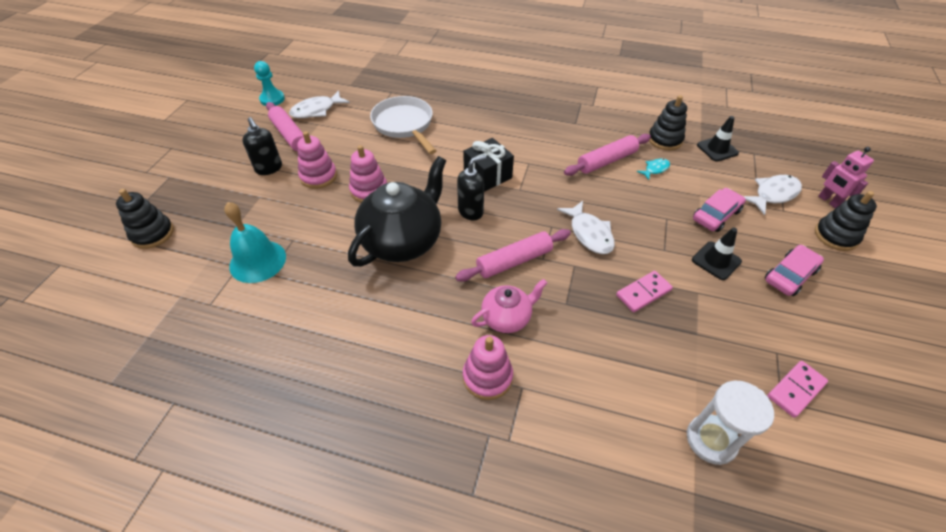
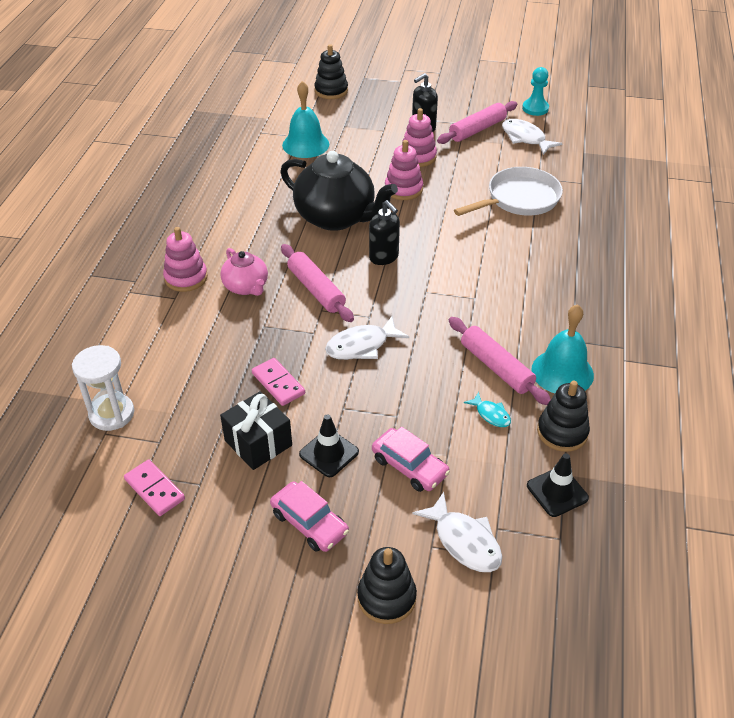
camera: 85 degrees right, 5 degrees down
black gift [463,138,514,192] -> black gift moved to [220,391,292,470]
pink robot [818,147,874,208] -> none
none -> turquoise bell [531,304,594,393]

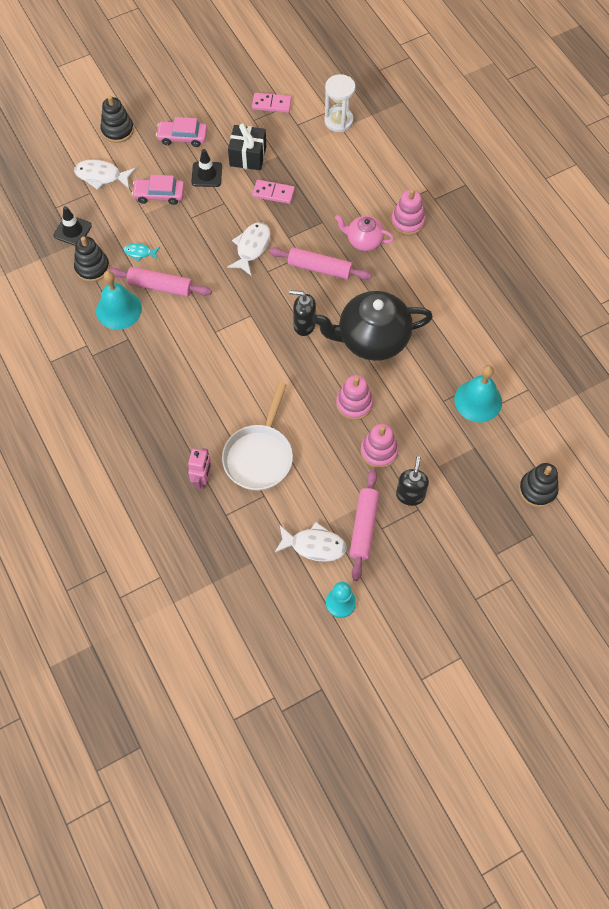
camera: 140 degrees right, 20 degrees up
none -> pink robot [188,448,212,489]

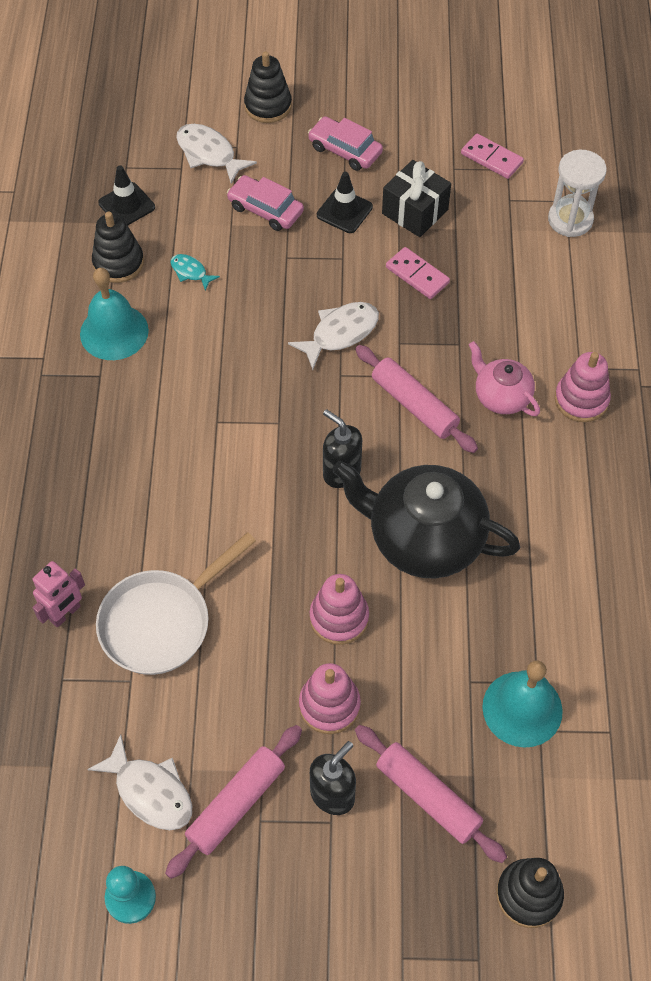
camera: 30 degrees right, 5 degrees down
pink rolling pin [108,267,212,297] -> pink rolling pin moved to [355,725,507,863]

